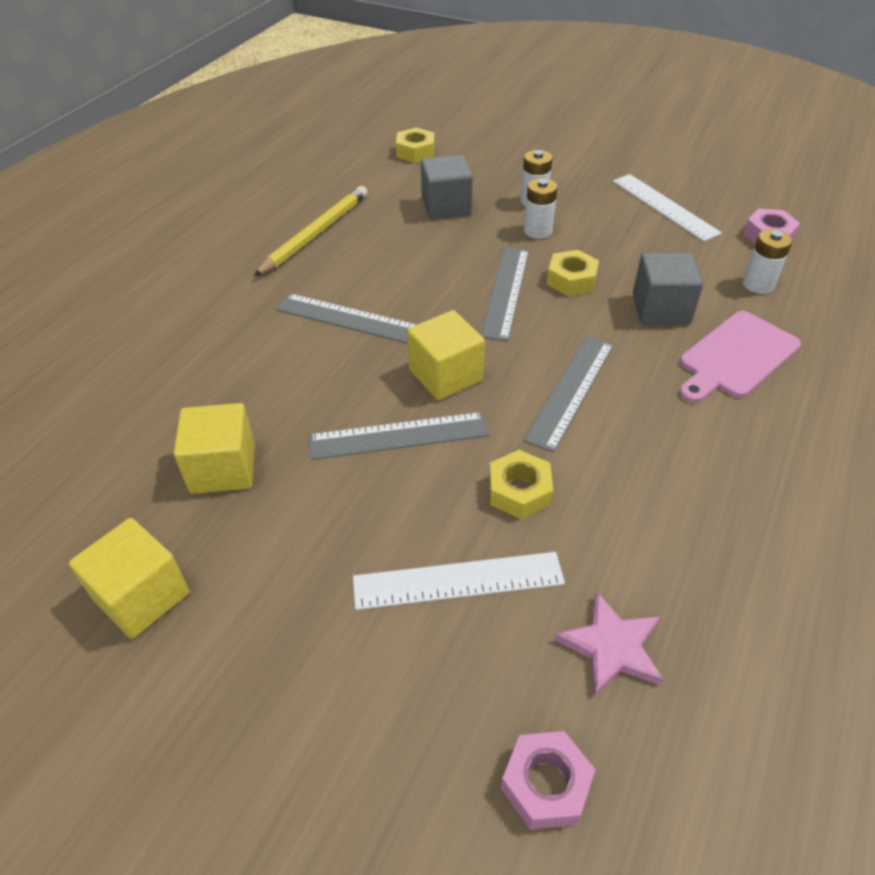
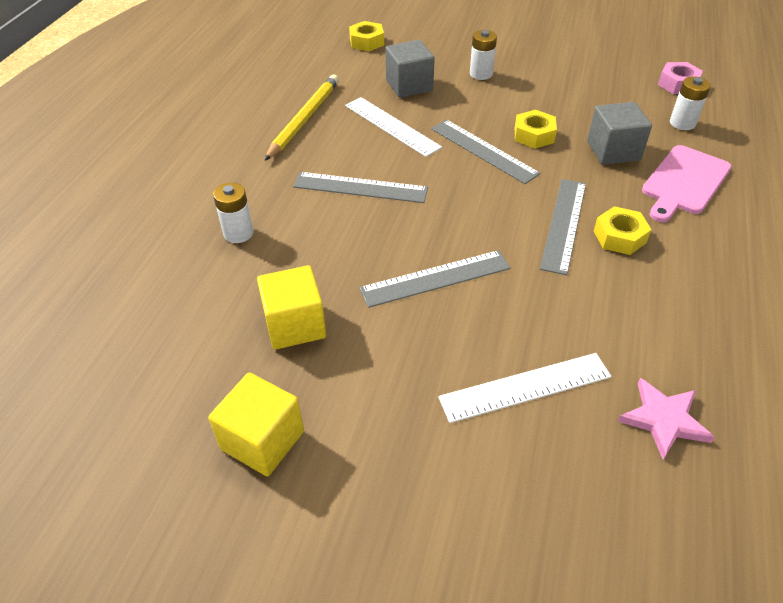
camera: 10 degrees left, 0 degrees up
yellow cube [407,310,485,400] -> none
grey ruler [480,247,529,342] -> grey ruler turned 45 degrees counterclockwise [431,120,540,184]
yellow nut [489,450,553,519] -> yellow nut moved to [594,206,652,255]
pink nut [501,731,595,829] -> none
white battery [524,178,558,239] -> white battery moved to [213,183,254,243]
white ruler [613,174,722,241] -> white ruler moved to [345,97,442,157]

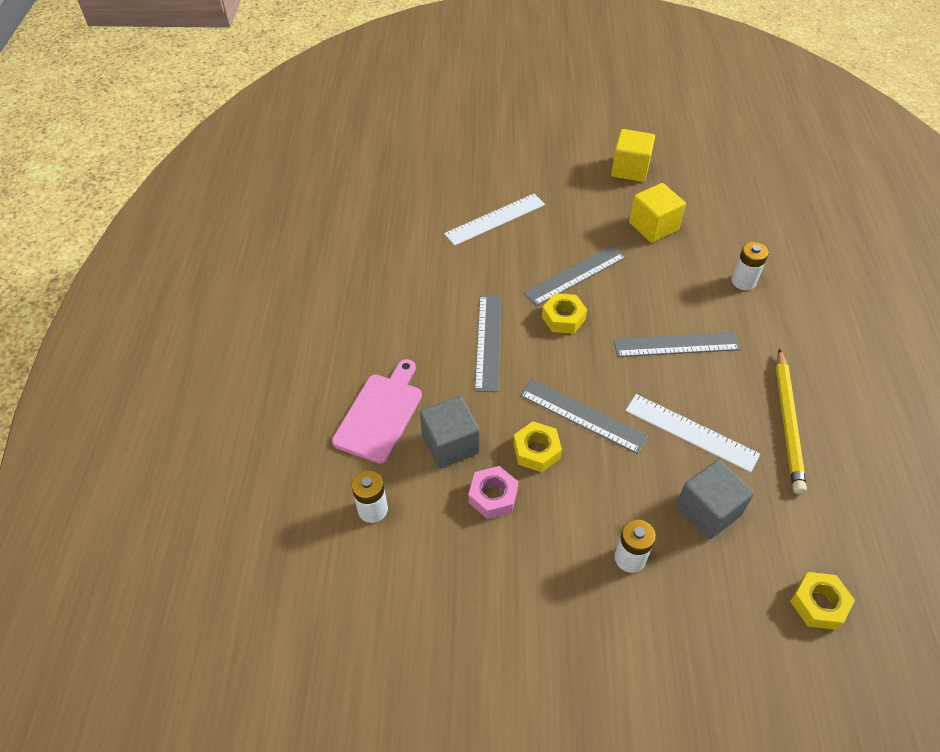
camera: 165 degrees right, 5 degrees up
yellow nut [594,206,652,255] -> yellow nut moved to [542,293,587,334]
pink star [618,378,715,460] -> none
pink nut [658,62,703,94] -> pink nut moved to [468,466,518,519]

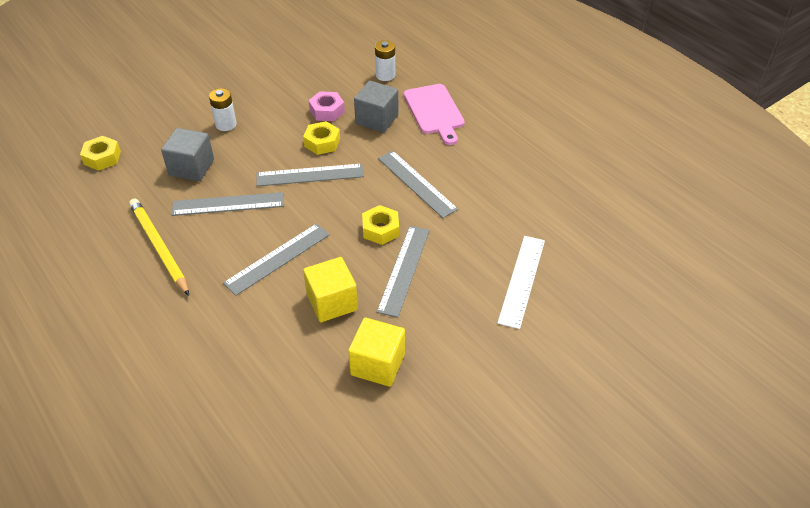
camera: 140 degrees right, 5 degrees down
yellow cube [611,129,655,182] -> yellow cube moved to [303,257,358,322]
white ruler [625,394,760,473] -> grey ruler [172,192,284,216]
white battery [732,242,769,290] -> none

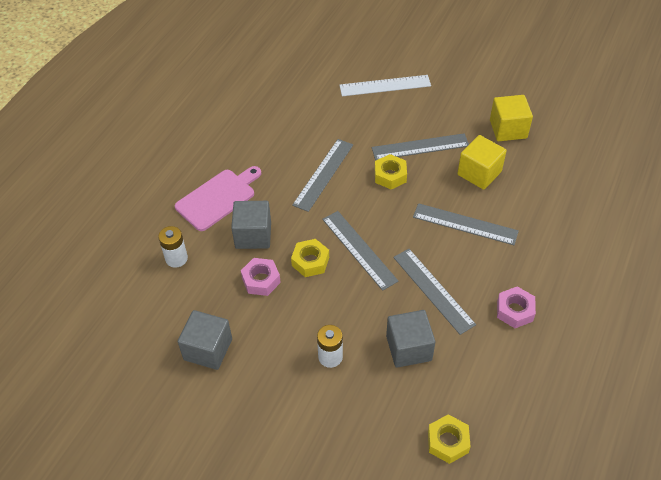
camera: 115 degrees left, 5 degrees up
yellow pencil [129,198,189,296] -> pink nut [497,286,536,328]
none -> grey cube [178,310,232,370]

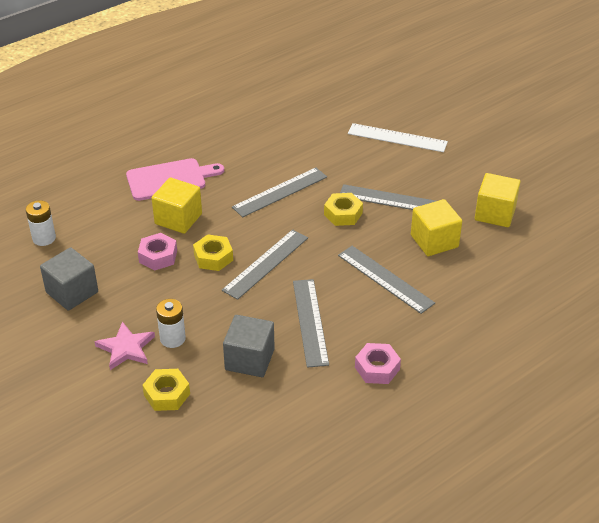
camera: 25 degrees right, 10 degrees down
white battery [158,226,188,268] -> white battery moved to [26,200,56,246]
grey cube [231,201,271,249] -> yellow cube [152,177,202,234]
grey ruler [322,211,399,291] -> grey ruler turned 45 degrees clockwise [222,229,308,300]
yellow nut [428,414,471,464] -> yellow nut moved to [142,369,190,411]
none -> pink star [95,322,155,370]

